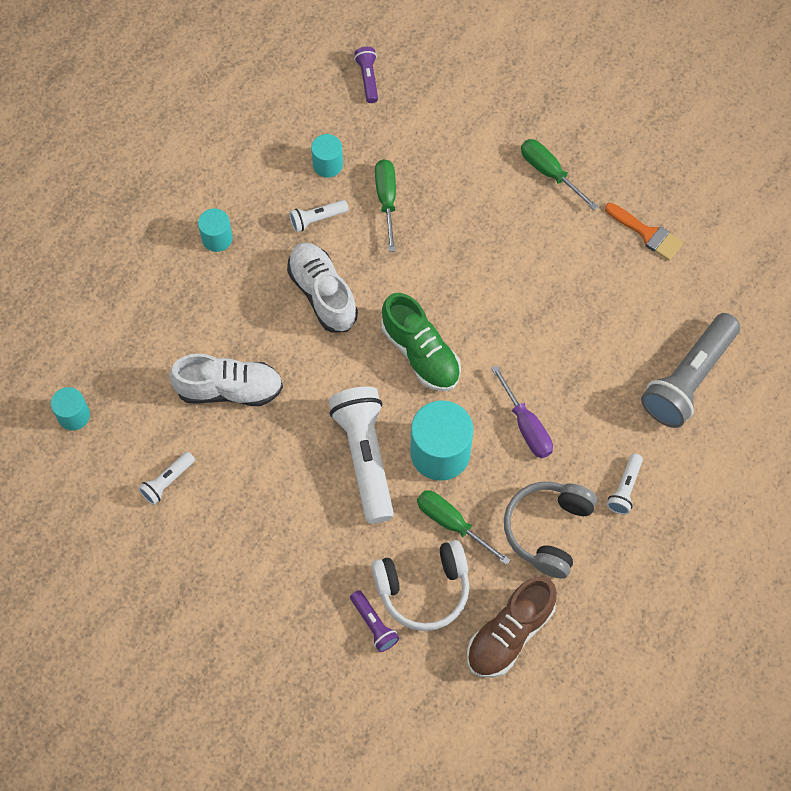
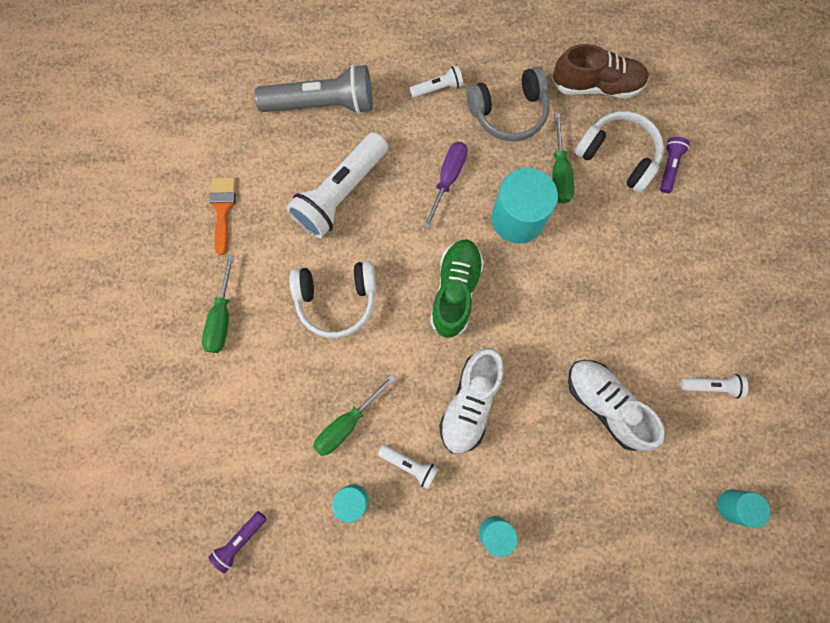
camera: 130 degrees left, 10 degrees up
white flashlight [329,387,394,524] -> white flashlight moved to [287,132,388,238]
none -> white headphones [289,261,376,338]

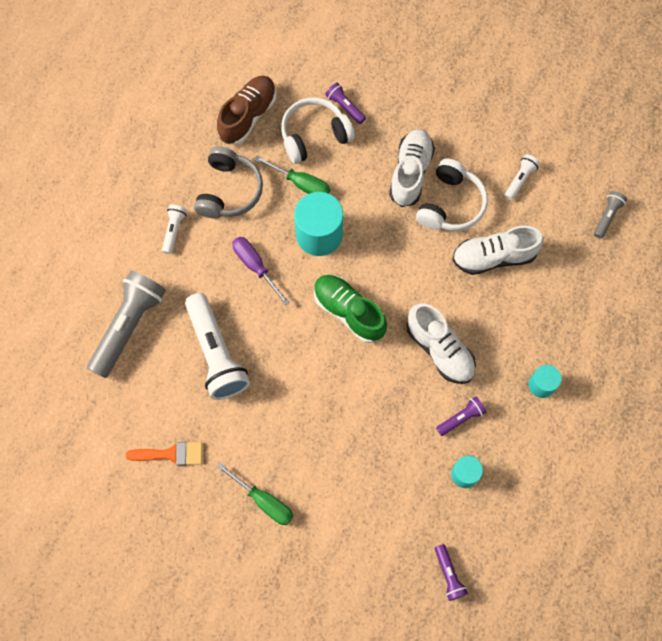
camera: 60 degrees left, 5 degrees down
orange brush [210,177,236,255] -> orange brush turned 150 degrees clockwise [125,442,202,466]
white headphones [289,261,376,338] -> white headphones moved to [416,159,488,231]
green screwdriver [313,374,396,456] -> none
white flashlight [378,445,439,489] -> purple flashlight [436,397,487,436]
turquoise cylinder [718,489,770,528] -> grey flashlight [594,191,627,239]
none -> white shoe [389,129,435,207]

